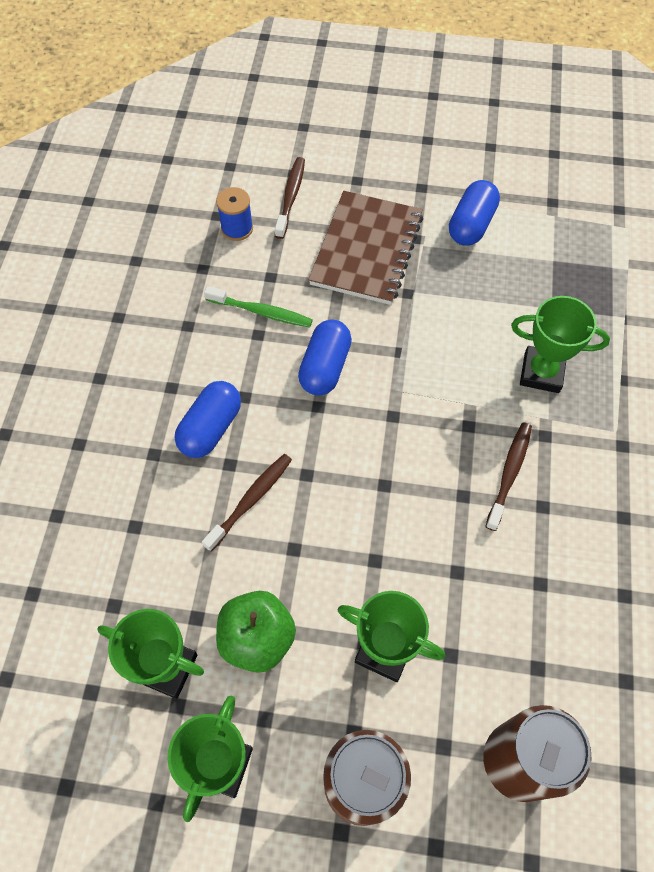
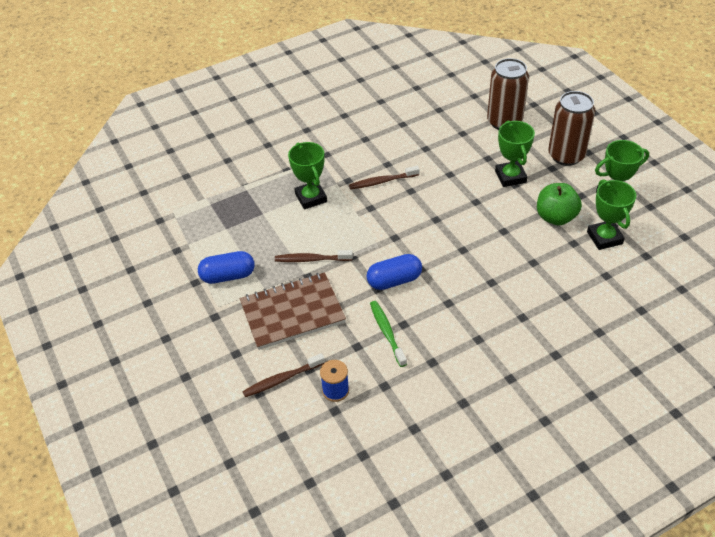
camera: 125 degrees left, 15 degrees down
blue capsule [175,381,241,458] -> none
brown toothbrush [202,454,292,552] -> brown toothbrush moved to [275,250,353,262]

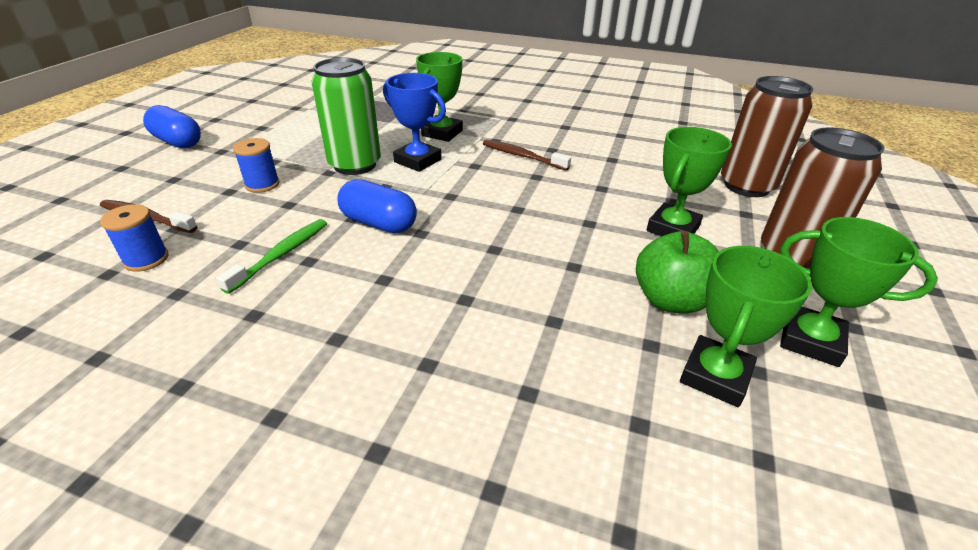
camera: 45 degrees right, 10 degrees down
blue capsule [198,251,255,284] -> blue capsule moved to [143,105,201,148]
brown notebook [240,272,346,350] -> blue spool [233,138,280,193]
brown toothbrush [275,250,353,262] -> green can [311,57,381,175]
none -> blue trophy [383,73,446,172]

